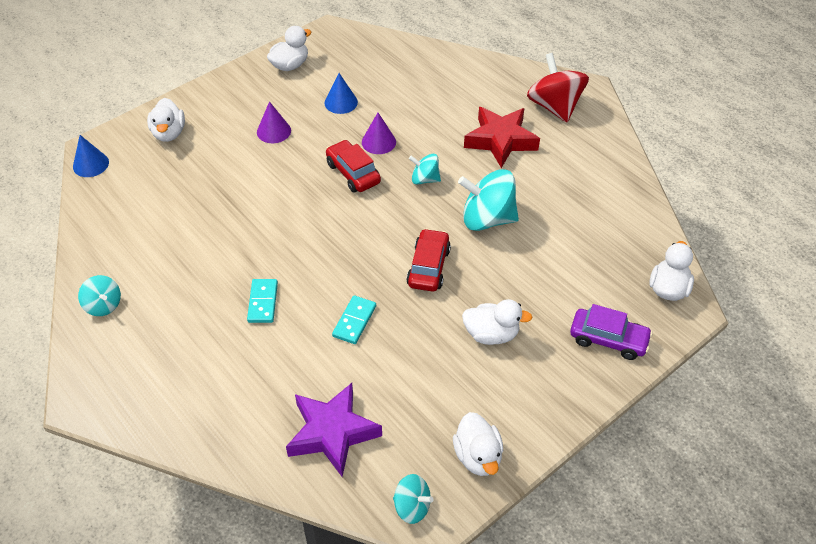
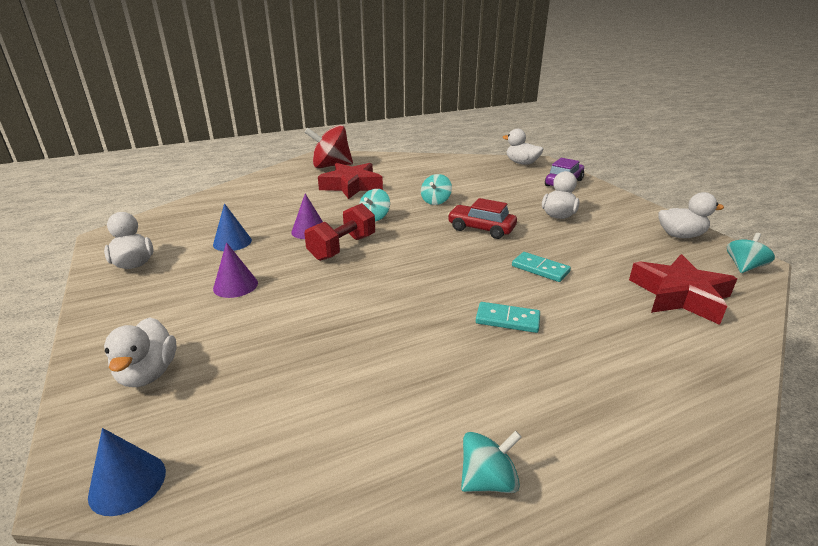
camera: 75 degrees left, 20 degrees down
white duck [147,98,185,142] -> white duck turned 75 degrees clockwise [104,317,177,387]
purple star [286,383,382,477] -> red star [629,254,737,325]
red car [326,140,381,193] -> red dumbbell [304,203,375,261]
turquoise spinning top [458,169,519,231] -> turquoise spinning top [421,174,452,205], size x0.55

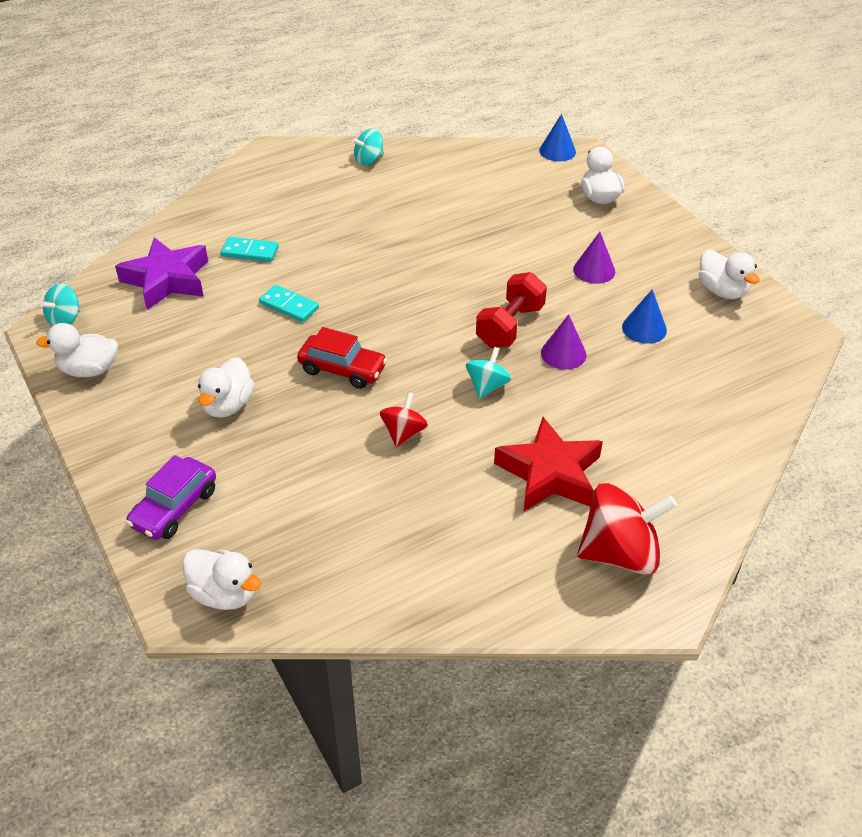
camera: 175 degrees right, 15 degrees up
turquoise spinning top [421,174,452,205] -> red spinning top [380,392,428,447]
turquoise domino [476,302,540,333] -> turquoise domino moved to [221,237,279,262]
red star [629,254,737,325] -> purple star [115,237,208,310]

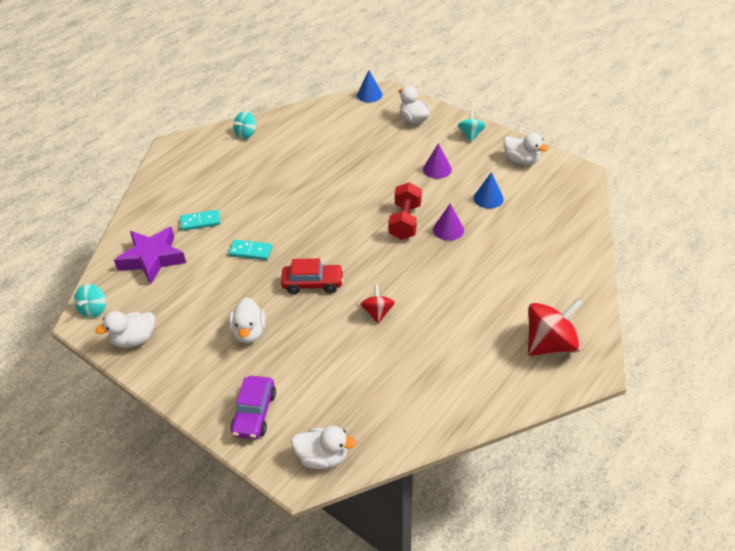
camera: 20 degrees left, 0 degrees up
turquoise spinning top [466,347,511,398] -> turquoise spinning top moved to [457,111,485,142]
red star [494,417,603,512] -> none

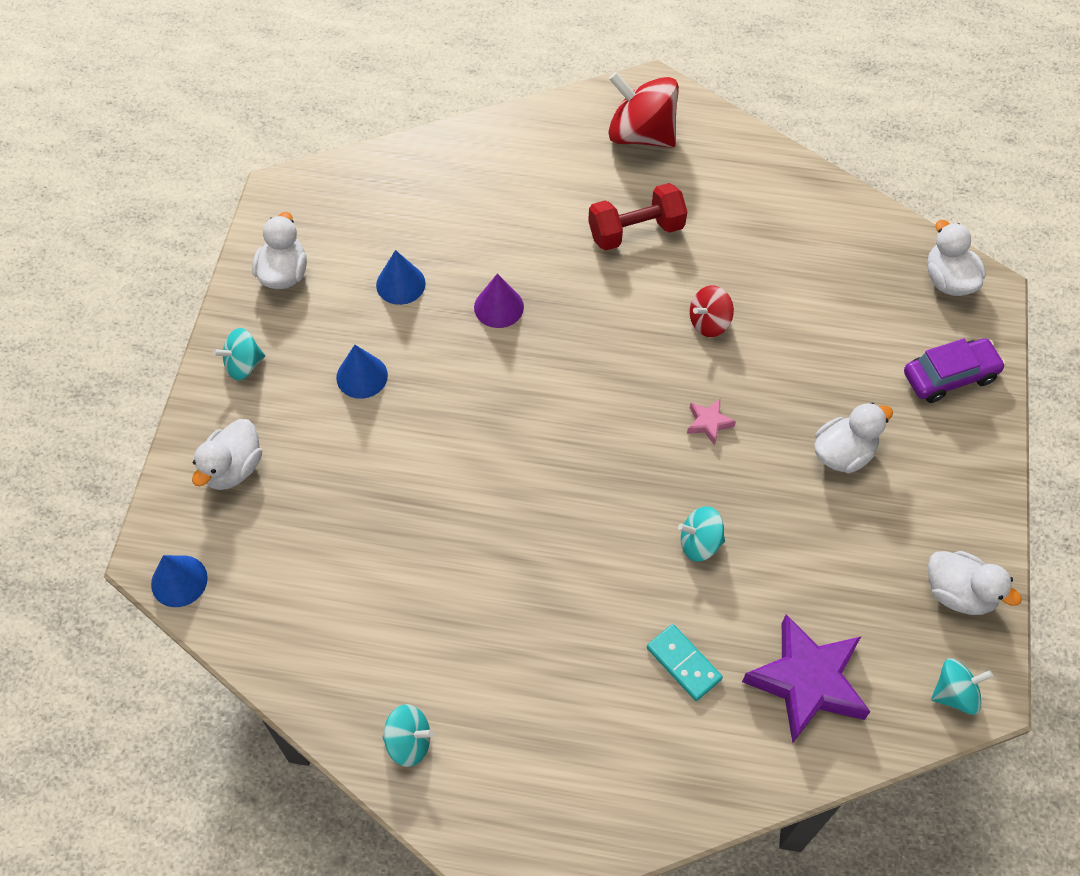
camera: 120 degrees left, 15 degrees up
turquoise domino [228,240,272,260] -> turquoise spinning top [678,506,725,562]
red car [281,258,344,294] -> pink star [687,399,736,445]
red dumbbell [389,182,422,240] -> red dumbbell moved to [588,183,687,251]
purple cone [423,143,452,179] -> blue cone [336,345,388,399]

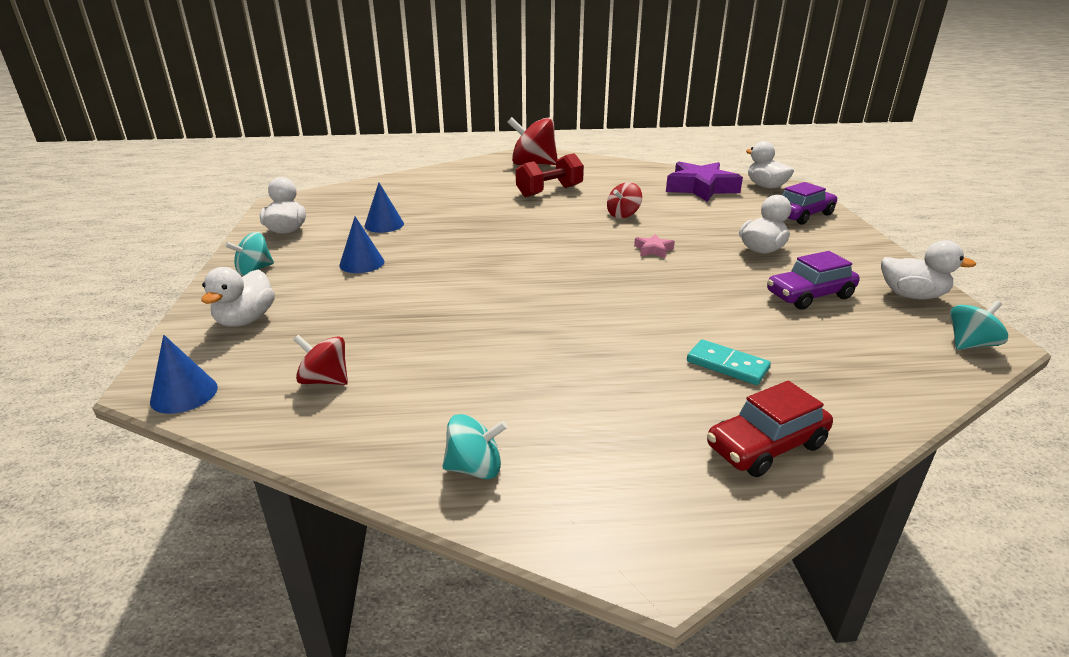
camera: 15 degrees left, 30 degrees down
purple cone [474,274,524,328] -> none
turquoise spinning top [678,506,725,562] -> none
purple star [742,614,871,743] -> purple star moved to [666,162,743,202]
none -> red spinning top [293,335,348,385]
none -> red car [707,381,833,477]
none -> purple car [767,251,860,309]

